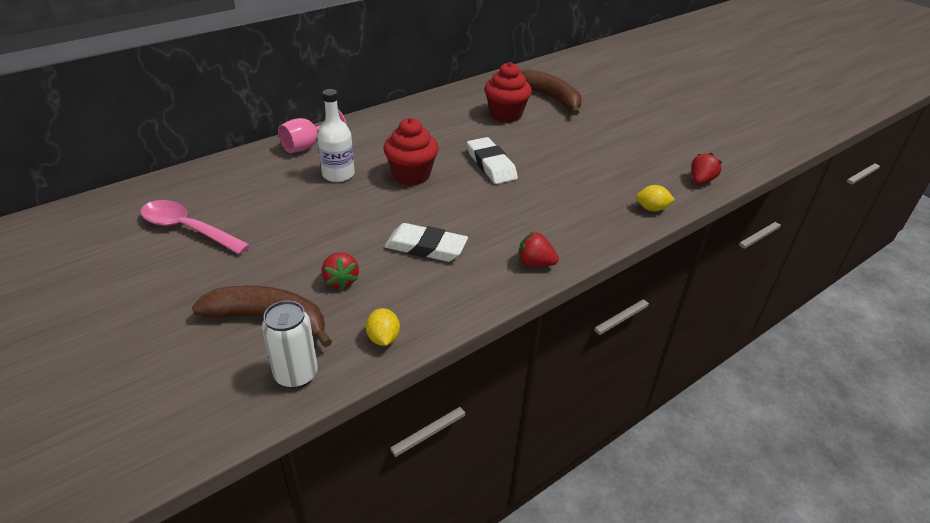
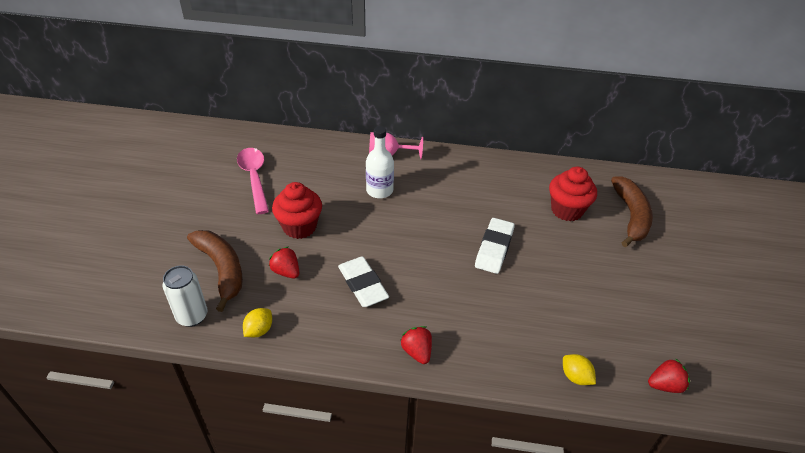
camera: 45 degrees right, 5 degrees up
red strawberry [322,252,359,290] -> red strawberry turned 105 degrees clockwise [269,247,299,278]
red cupcake [383,118,439,185] -> red cupcake moved to [272,182,322,239]

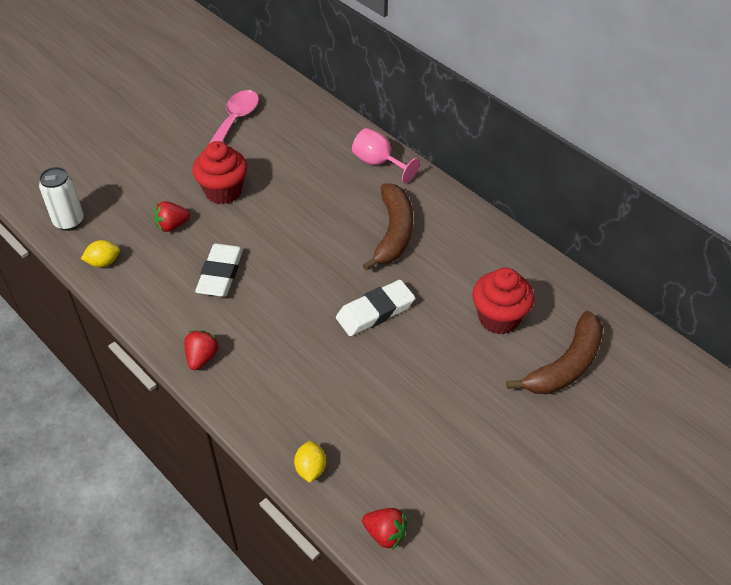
camera: 40 degrees right, 5 degrees up
brown banana [187,230,243,312] -> brown banana moved to [363,183,413,271]
red strawberry [269,247,299,278] -> red strawberry turned 105 degrees counterclockwise [154,201,190,232]
white bottle [366,126,394,198] -> none

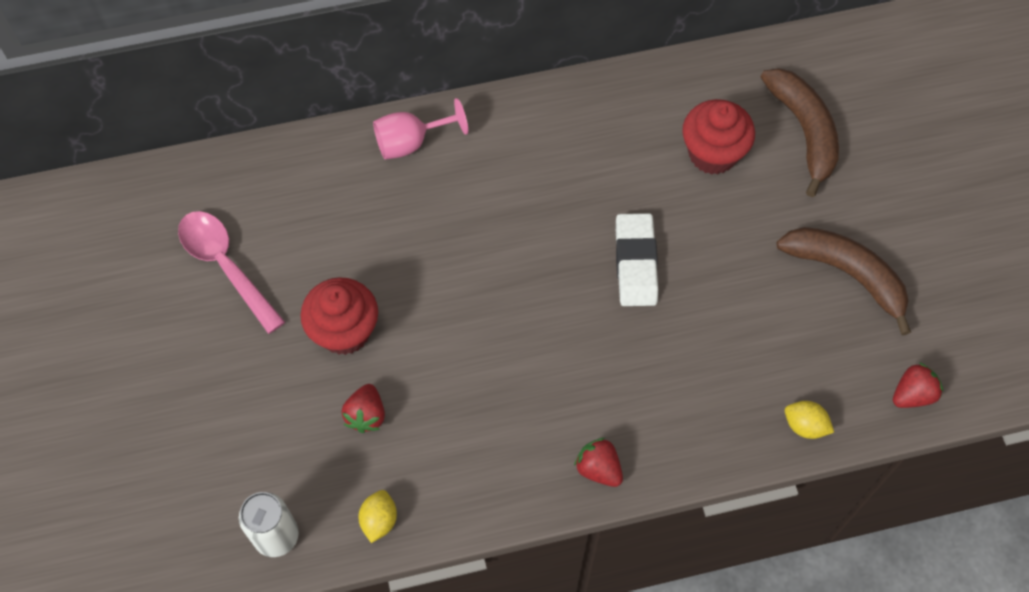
camera: 60 degrees left, 15 degrees up
white eraser [195,243,243,297] -> none
brown banana [363,183,413,271] -> brown banana moved to [777,227,911,336]

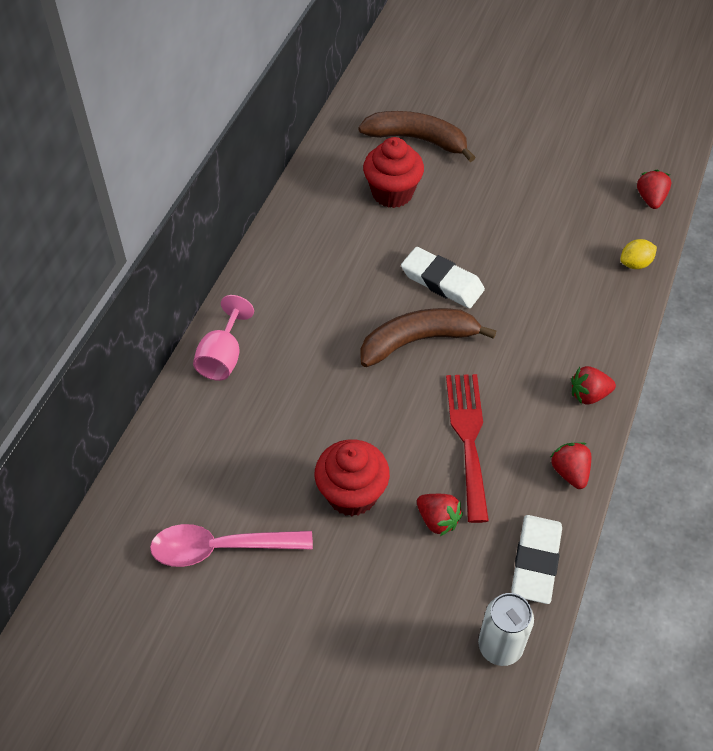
camera: 55 degrees left, 10 degrees down
yellow lemon [358,490,397,543] -> white eraser [511,515,562,604]
brown banana [777,227,911,336] -> brown banana moved to [360,308,496,367]
none -> red fork [446,374,489,523]
none -> red strawberry [551,442,591,489]

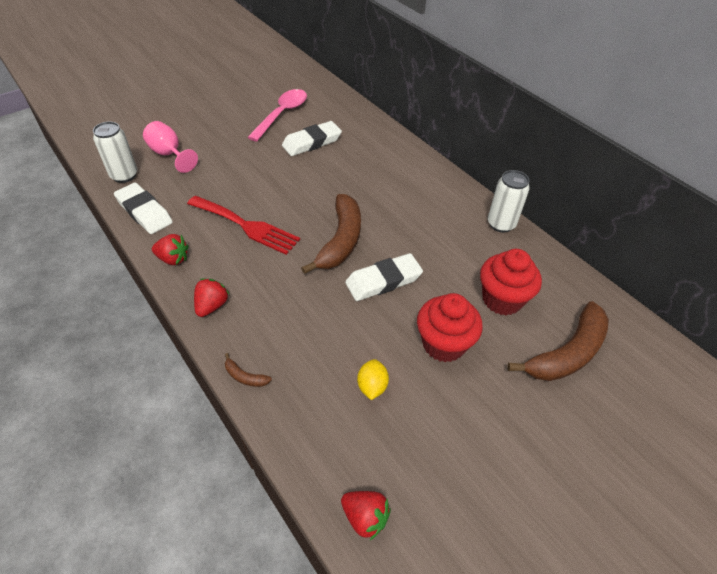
camera: 120 degrees right, 5 degrees down
pink goblet [193,295,254,381] -> pink goblet moved to [143,121,198,173]
red cupcake [314,439,390,516] -> red cupcake moved to [417,293,483,362]
red strawberry [417,494,463,536] -> none
yellow lemon [620,239,657,269] -> yellow lemon moved to [357,359,389,400]
none -> brown banana [225,353,272,387]
none -> white eraser [282,121,342,156]
none -> white can [488,170,530,233]

